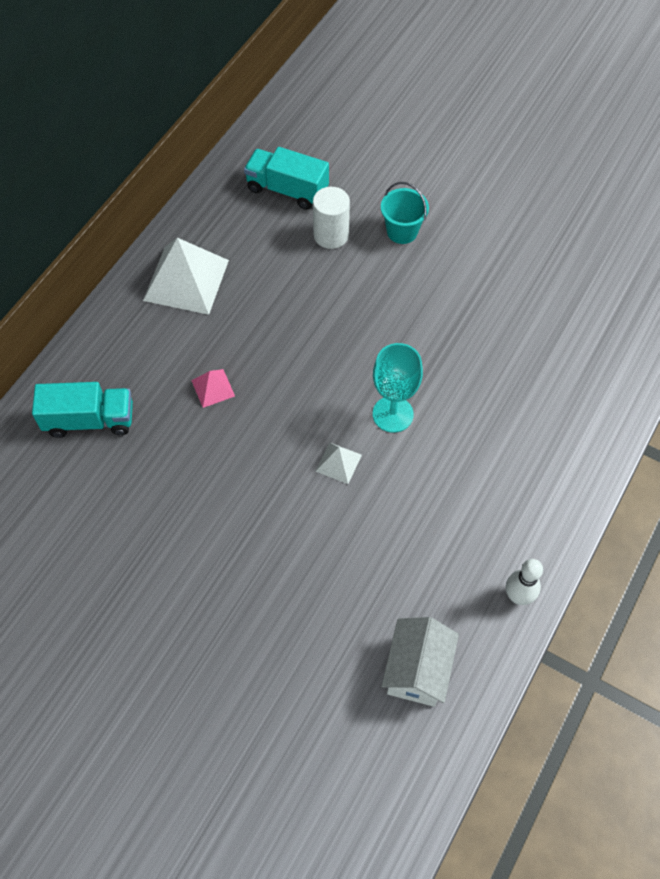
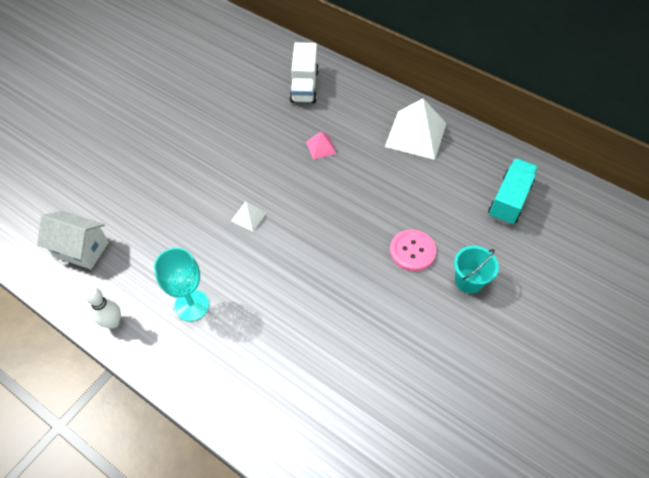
camera: 95 degrees right, 5 degrees down
turquoise truck [32,382,133,438] -> white truck [289,42,319,103]
white cylinder [313,187,350,249] -> none
turquoise goblet [373,343,423,433] -> turquoise goblet moved to [154,248,209,321]
none -> pink button [390,230,436,271]

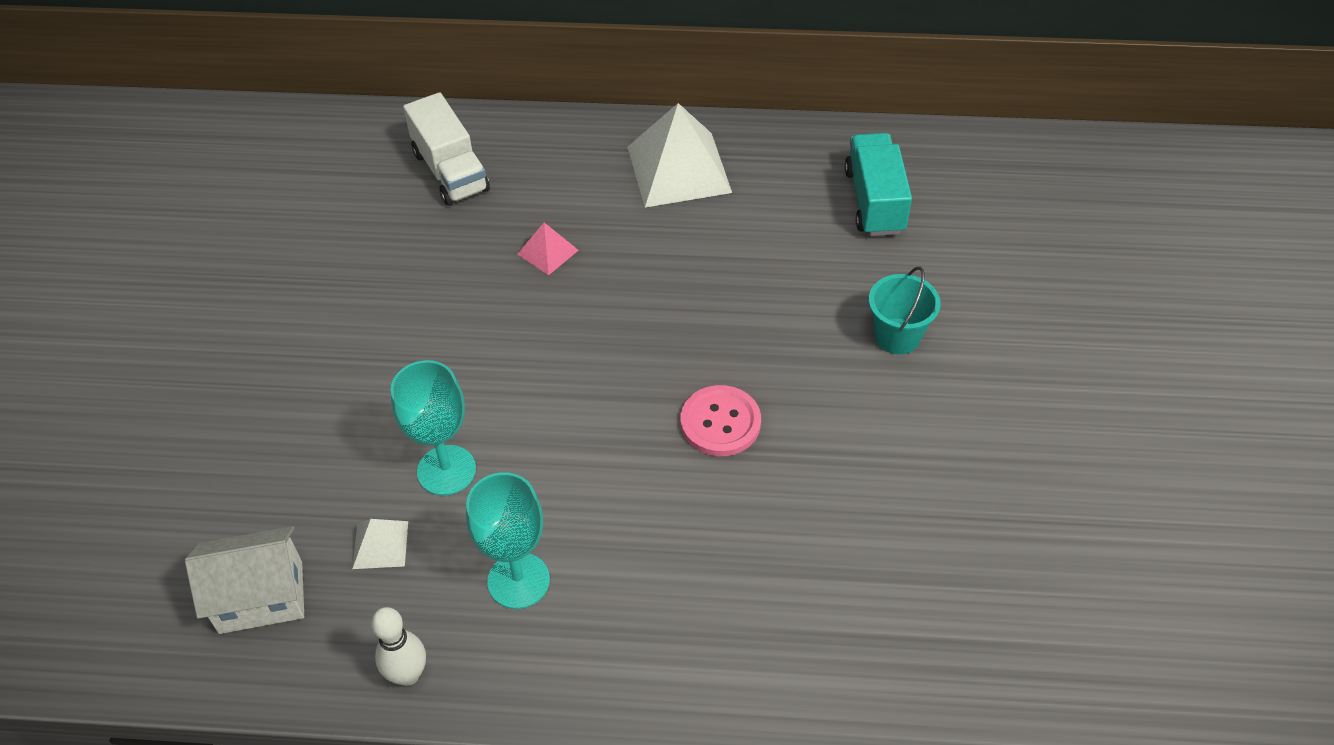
camera: 30 degrees left, 5 degrees down
white pyramid [231,202,267,232] -> white pyramid moved to [352,519,408,569]
pink button [390,230,436,271] -> pink button moved to [681,385,761,456]
none -> turquoise goblet [391,360,476,496]

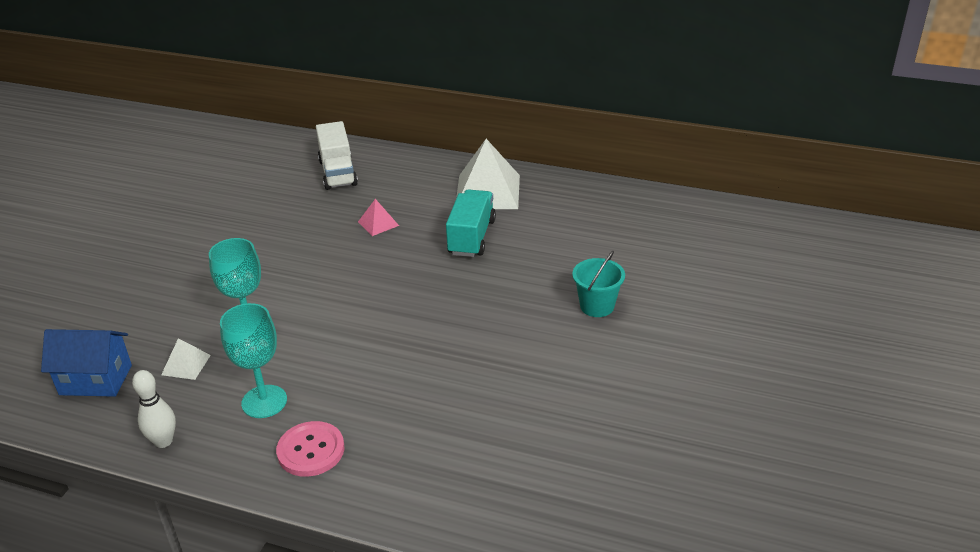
camera: 15 degrees right, 15 degrees down
white house [185,526,304,634] -> blue house [41,329,132,397]
pink button [681,385,761,456] -> pink button moved to [276,421,345,477]
turquoise truck [844,133,912,236] -> turquoise truck moved to [446,189,496,257]

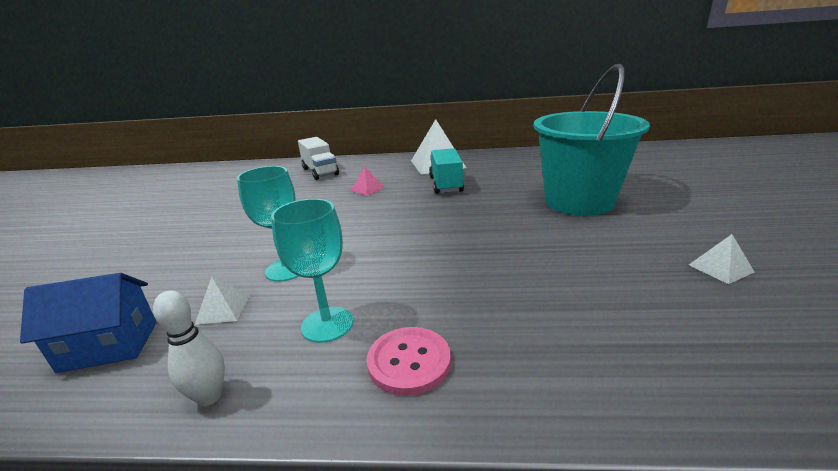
camera: 15 degrees left, 10 degrees down
turquoise bucket [572,251,625,317] -> turquoise bucket [533,64,650,216], size x2.31
none -> white pyramid [689,234,754,284]

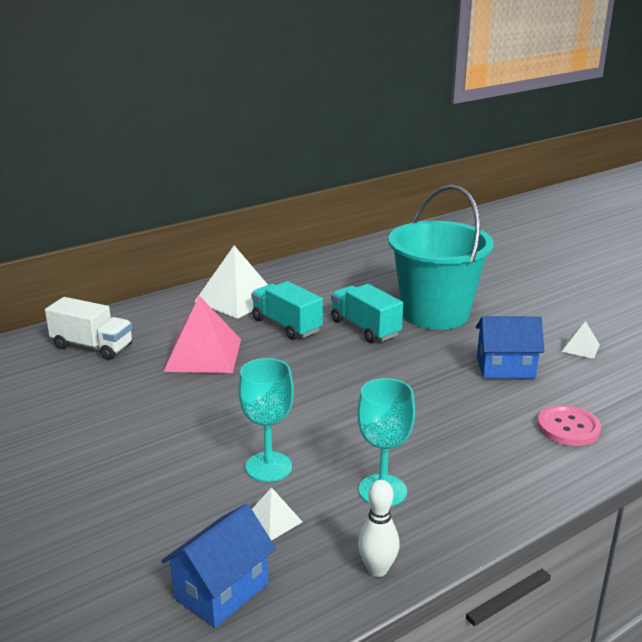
camera: 40 degrees left, 0 degrees up
pink pyramid [351,167,385,196] -> pink pyramid [163,296,241,373], size x2.11
pink button [367,327,451,396] -> pink button moved to [538,405,601,446]
none -> turquoise truck [331,284,403,343]
none -> blue house [476,316,544,379]

